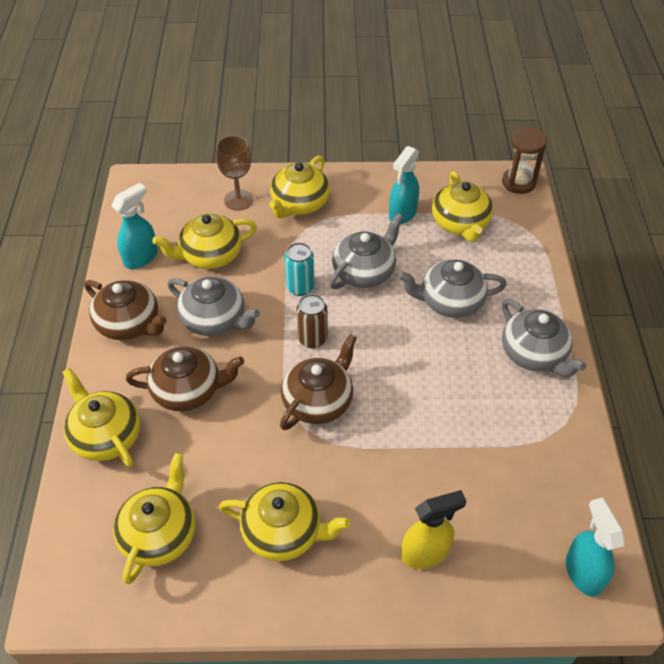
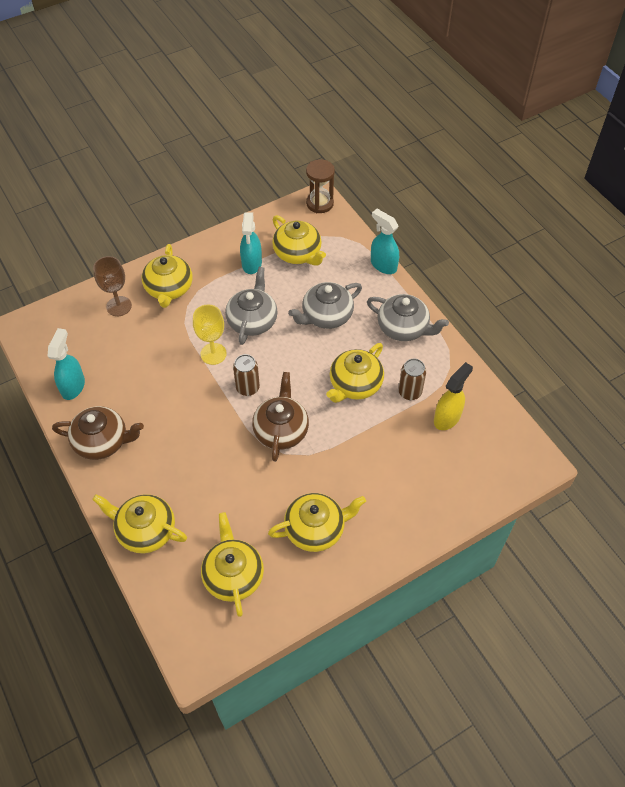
camera: 30 degrees left, 5 degrees up
brown teapot [126,346,244,411] -> none
yellow teapot [153,213,257,269] -> yellow teapot moved to [326,343,384,403]
grey teapot [168,276,260,336] -> none
turquoise can [284,242,314,296] -> yellow goblet [193,304,227,365]
yellow spray bottle [401,490,466,569] -> yellow spray bottle moved to [434,362,473,430]
turquoise spray bottle [565,497,625,597] -> turquoise spray bottle moved to [371,209,399,274]
none -> brown can [398,359,426,400]

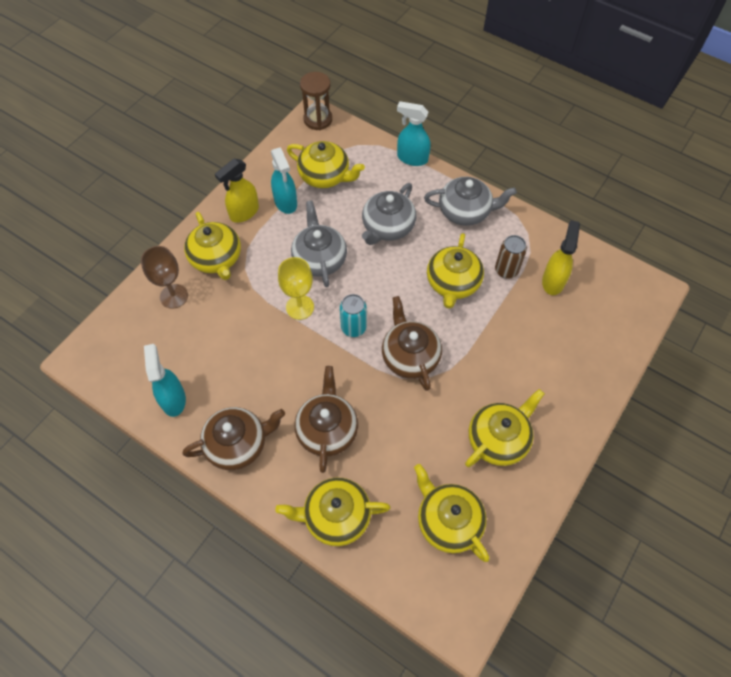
camera: 25 degrees left, 5 degrees up
brown can [233,354,260,396] -> turquoise can [340,294,367,337]
none -> yellow spray bottle [215,159,259,223]
none -> brown teapot [295,366,358,473]

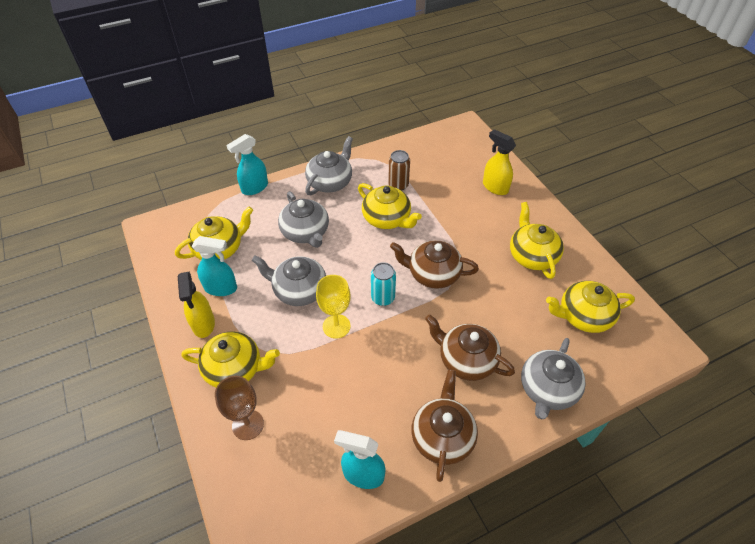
camera: 60 degrees left, 10 degrees down
yellow teapot [275,477,391,546] -> grey teapot [521,338,586,419]
brown hourglass [300,72,332,130] -> none
yellow spray bottle [542,220,580,295] -> yellow spray bottle moved to [483,129,516,195]

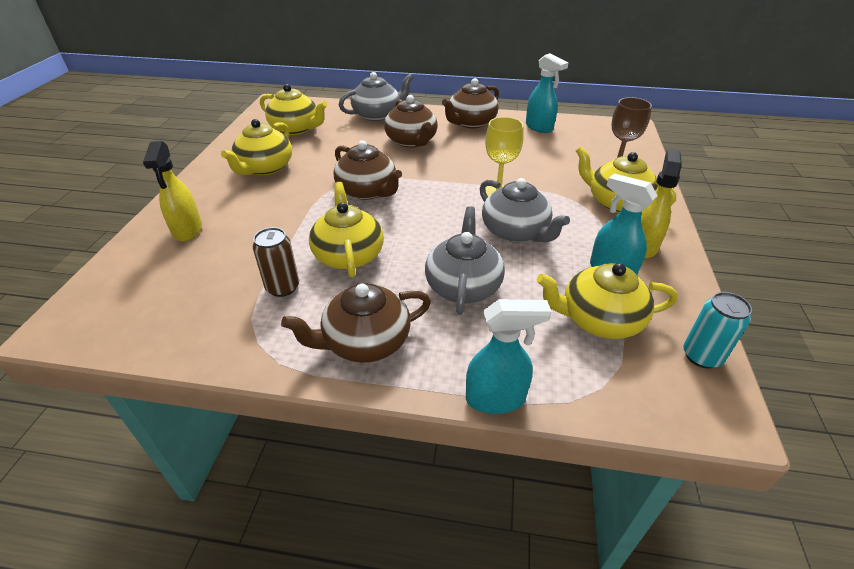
camera: 145 degrees left, 10 degrees down
grey teapot [305,136,353,195] -> brown teapot [281,283,431,363]
turquoise can [371,262,396,306] -> turquoise can moved to [683,292,752,368]

